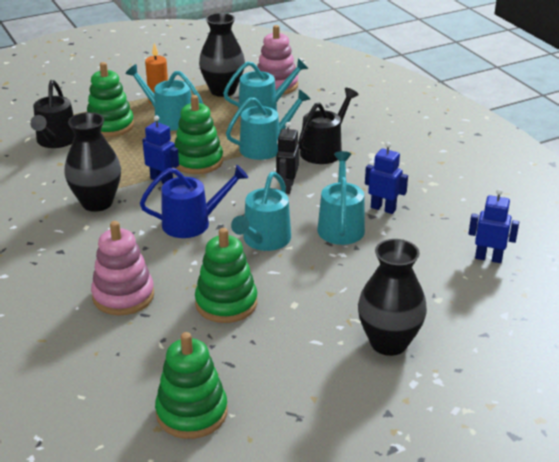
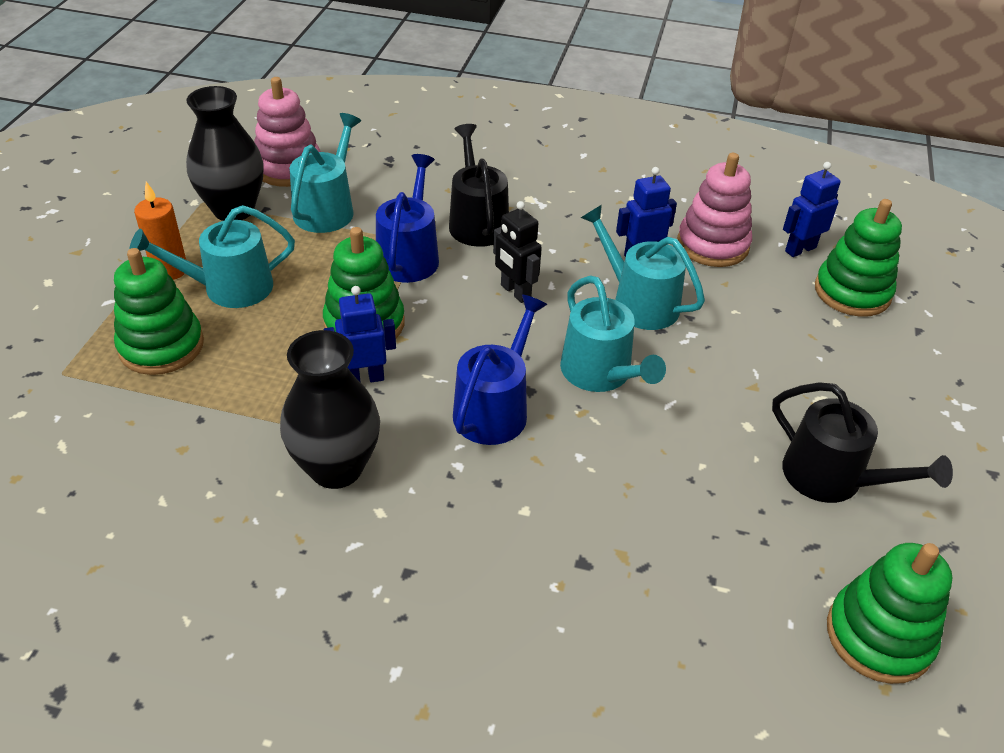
camera: 50 degrees left, 10 degrees up
black watering can [30,80,75,148] -> black watering can moved to [772,382,953,503]
pink stacking toy [91,221,154,315] -> pink stacking toy moved to [677,153,752,267]
green stacking toy [195,228,257,323] -> green stacking toy moved to [815,199,902,317]
turquoise watering can [226,89,310,160] -> blue watering can [376,154,439,283]
black vase [358,239,427,356] -> none

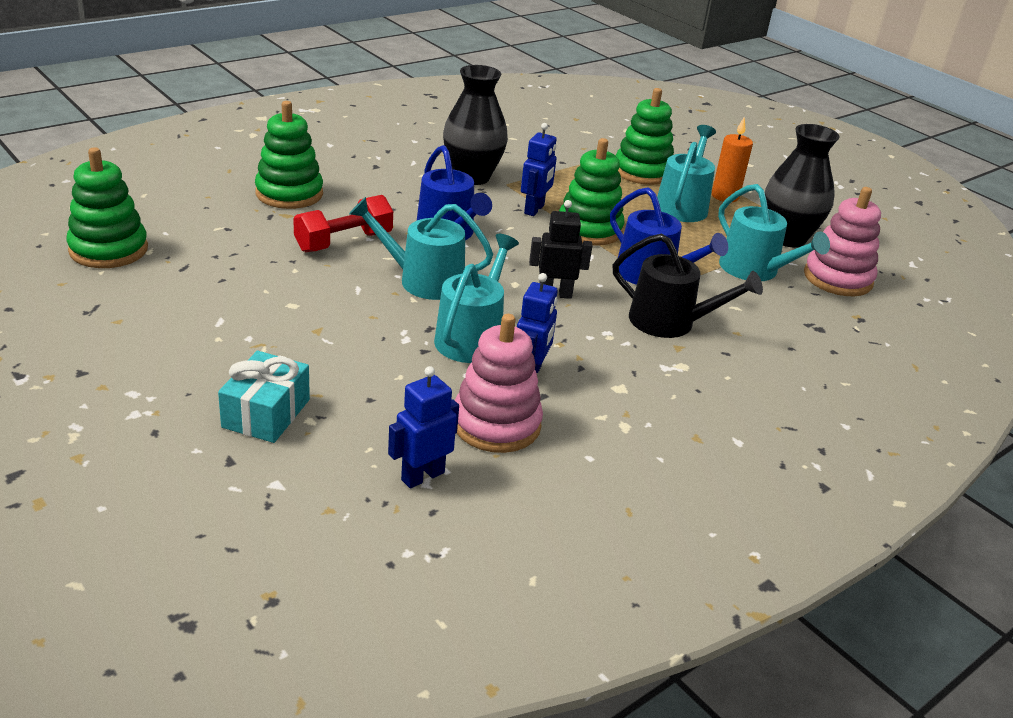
camera: 125 degrees right, 10 degrees down
turquoise watering can [581,205,705,330] -> turquoise watering can turned 60 degrees counterclockwise [434,234,519,363]
black watering can [772,382,953,503] -> none
blue robot [783,162,841,257] -> blue robot turned 135 degrees counterclockwise [388,366,459,488]
green stacking toy [815,199,902,317] -> green stacking toy moved to [255,101,323,209]
none -> turquoise gift [218,351,310,443]
none -> red dumbbell [293,195,393,252]

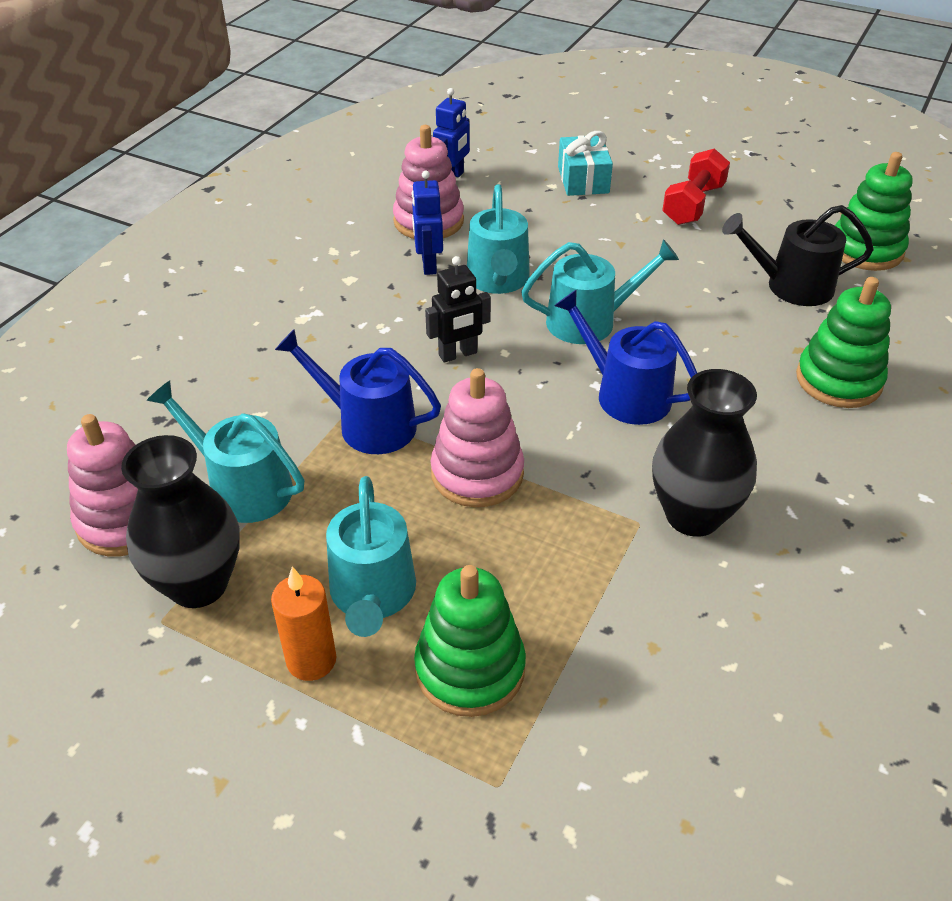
camera: 160 degrees right, 10 degrees up
red dumbbell [293,195,393,252] -> red dumbbell moved to [662,148,730,225]
blue robot [521,123,557,216] -> none
green stacking toy [559,138,625,245] -> pink stacking toy [430,368,524,507]
black watering can [613,233,763,338] -> black watering can moved to [722,205,874,306]

